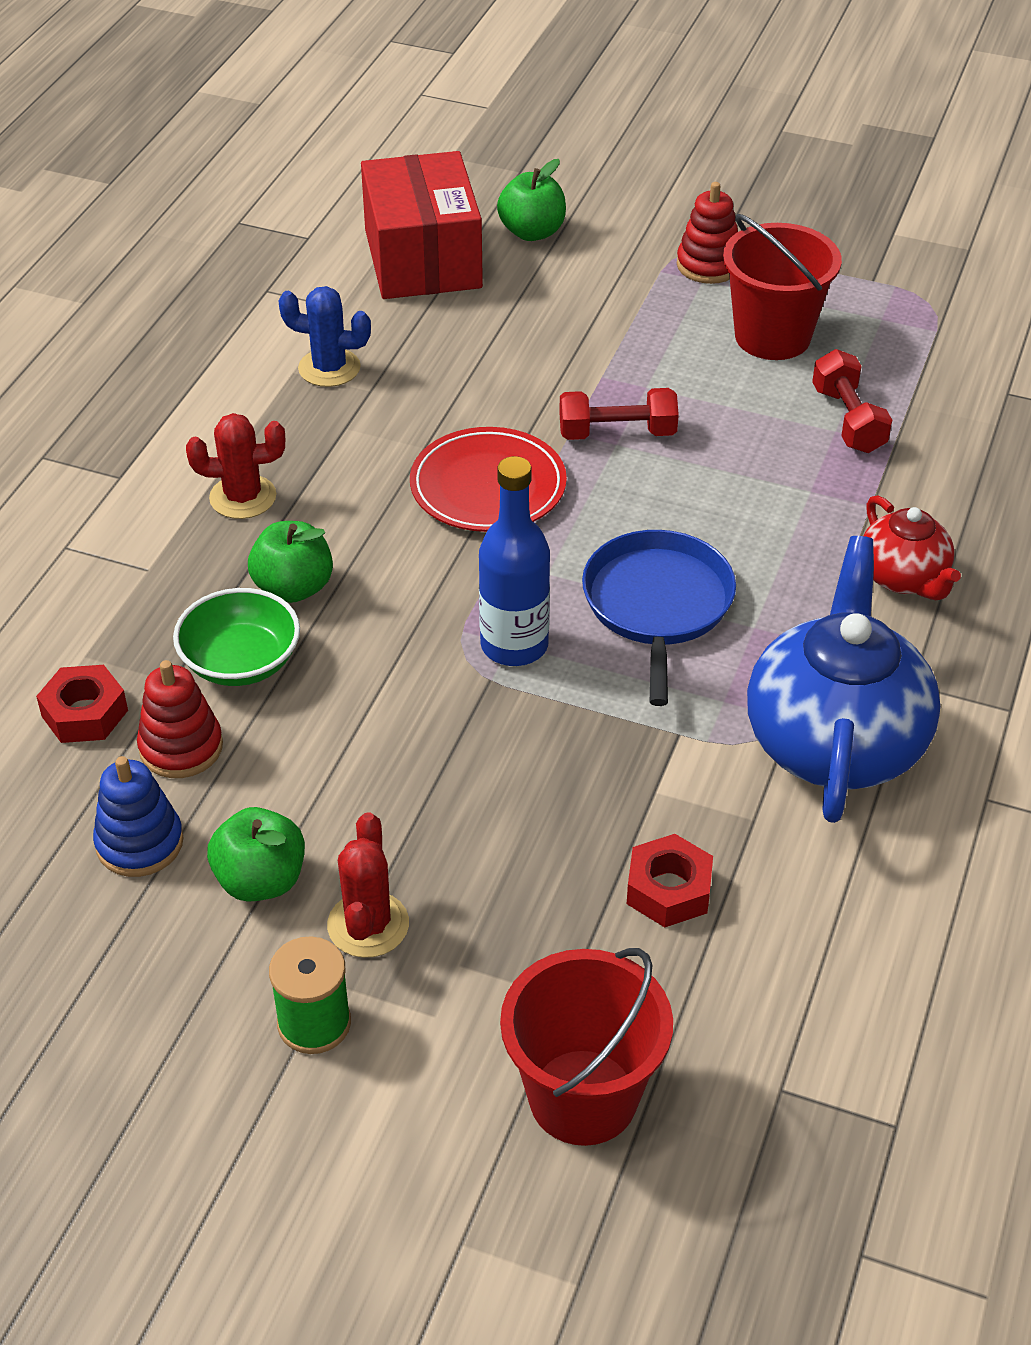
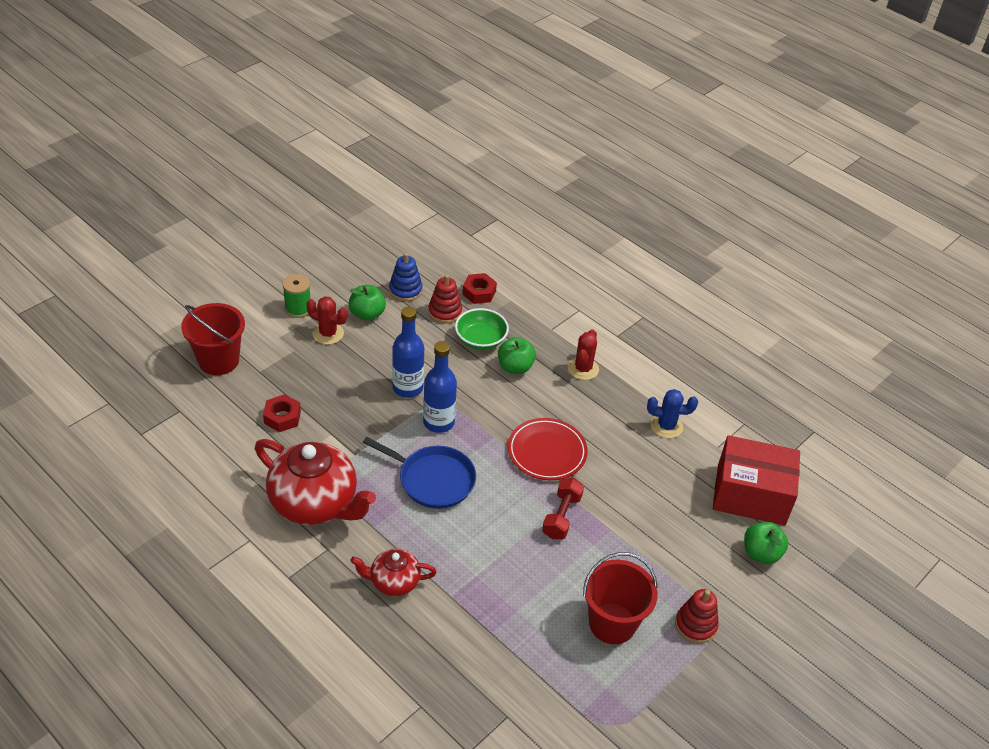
camera: 110 degrees right, 0 degrees up
blue cactus [278,286,371,387] -> blue cactus turned 60 degrees clockwise [647,389,698,438]
blue teapot [747,536,940,823] -> red teapot [255,439,376,525]
red dumbbell [812,349,892,453] -> none
none -> blue bottle [392,307,424,398]

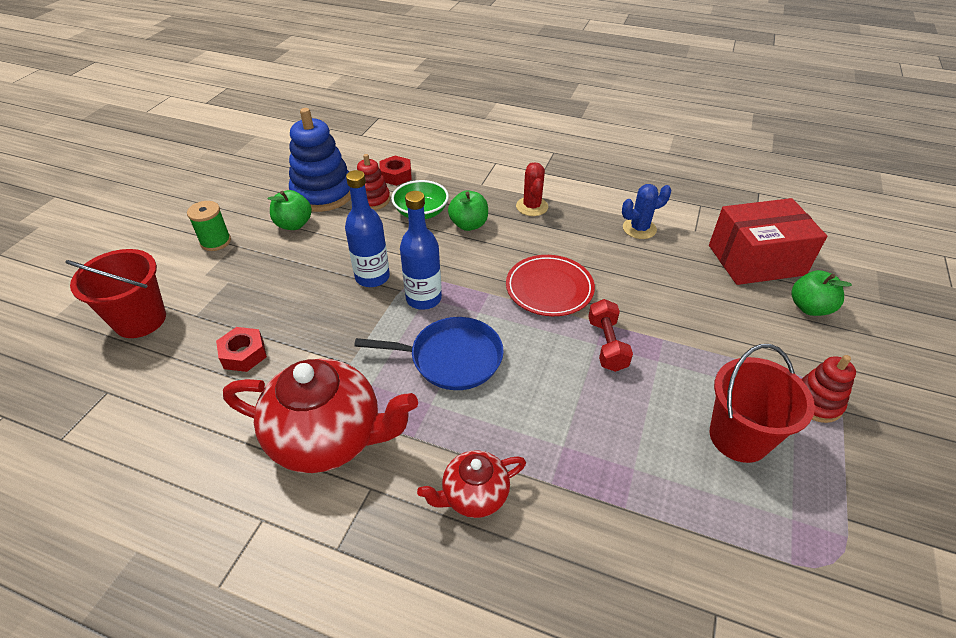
camera: 20 degrees left, 0 degrees up
red cactus [307,296,347,345] -> none
blue stacking toy [389,253,423,302] -> blue stacking toy [289,108,351,212], size x1.78

